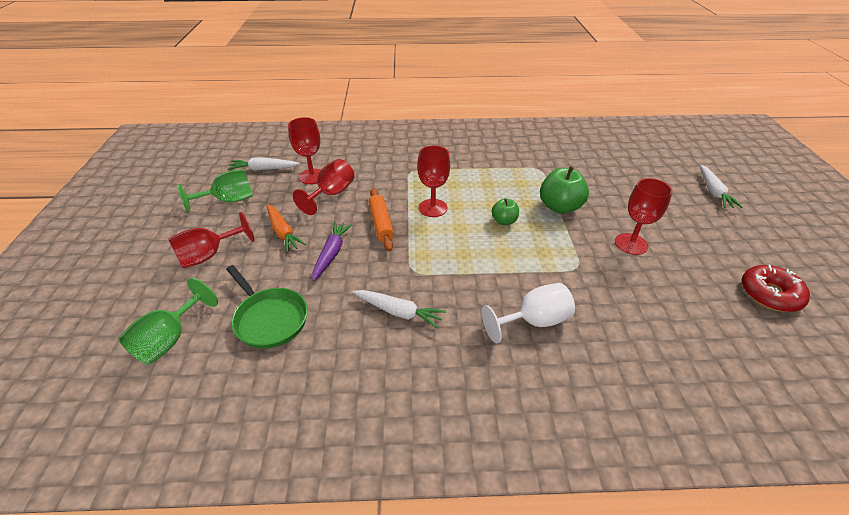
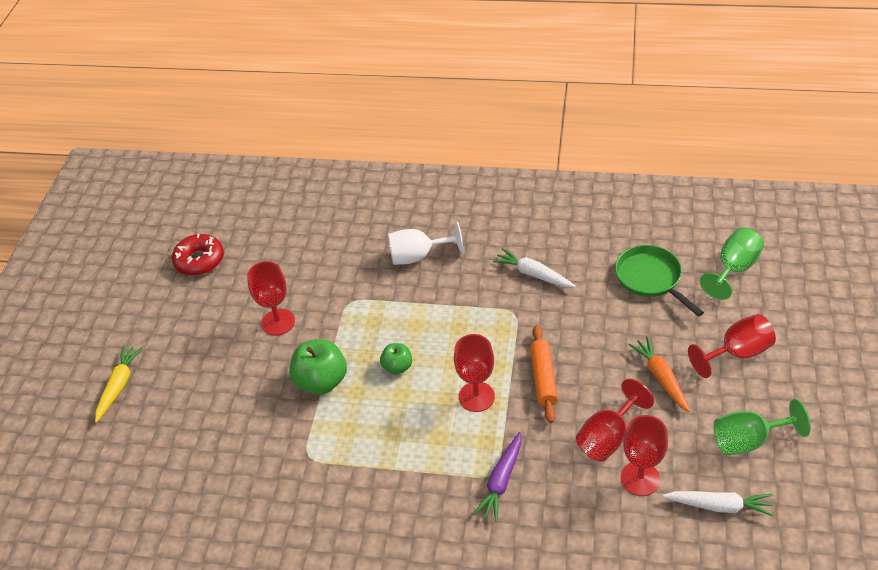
camera: 165 degrees left, 5 degrees up
purple carrot [312,222,353,281] -> purple carrot moved to [473,432,521,522]
white carrot [700,165,742,208] -> yellow carrot [95,345,143,423]

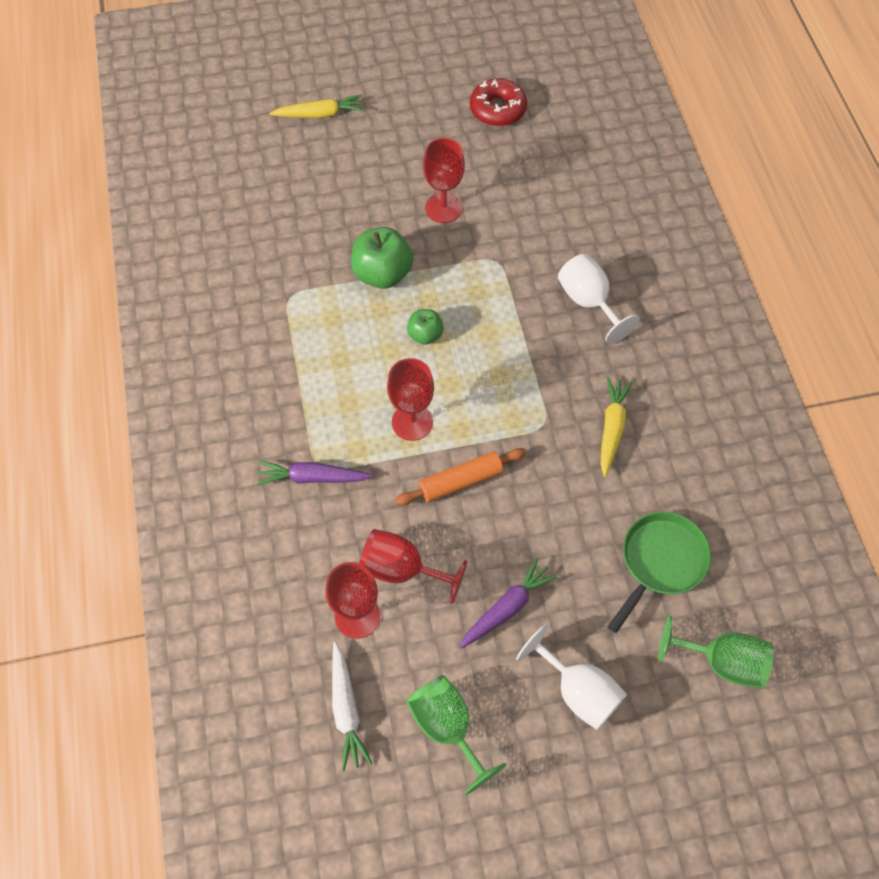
camera: 65 degrees right, 15 degrees up
white carrot [493,248,576,287] -> yellow carrot [600,377,632,477]
orange carrot [628,336,690,412] -> purple carrot [460,558,557,649]
red goblet [688,314,776,378] -> white goblet [516,623,627,730]

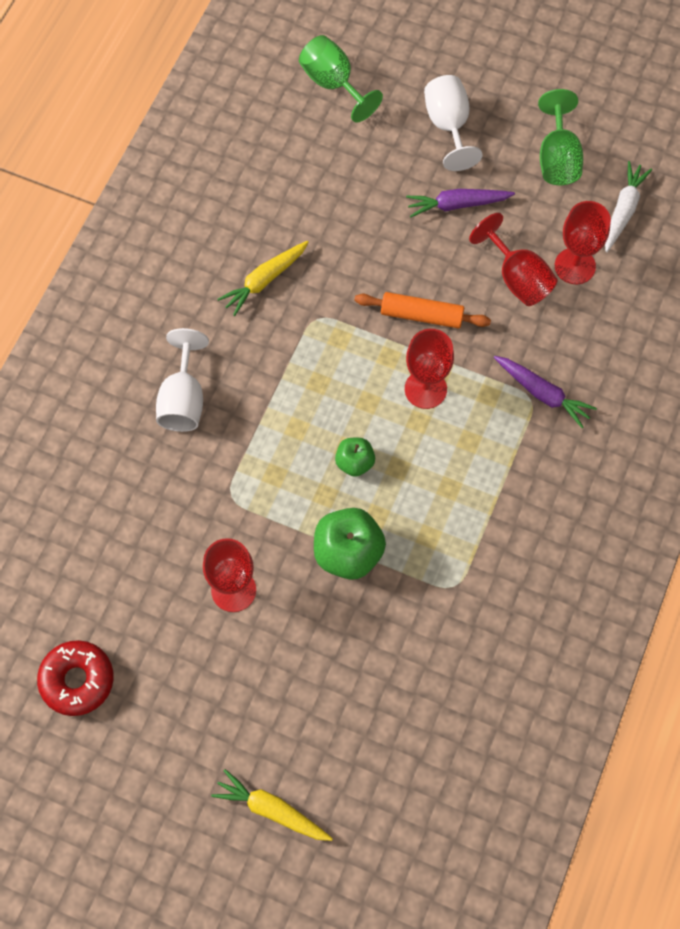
camera: 145 degrees left, 5 degrees up
green pan [607,512,711,633] -> none

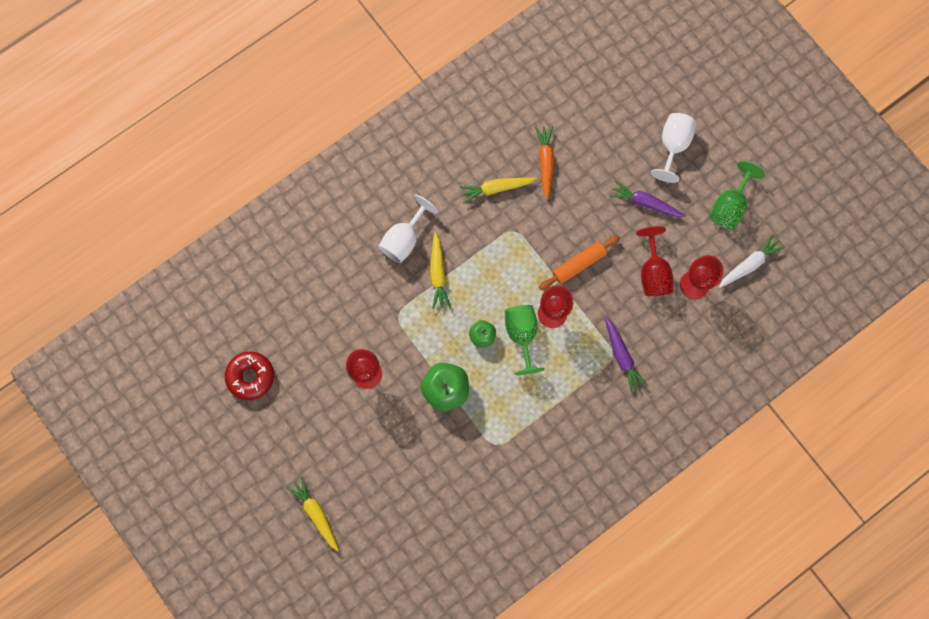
camera: 30 degrees right, 10 degrees up
green goblet [299,35,383,123] -> green goblet moved to [505,305,545,375]
orange rolling pin [354,292,491,328] -> orange rolling pin turned 75 degrees counterclockwise [539,235,620,290]
none -> yellow carrot [430,232,451,309]
none -> orange carrot [535,126,554,200]

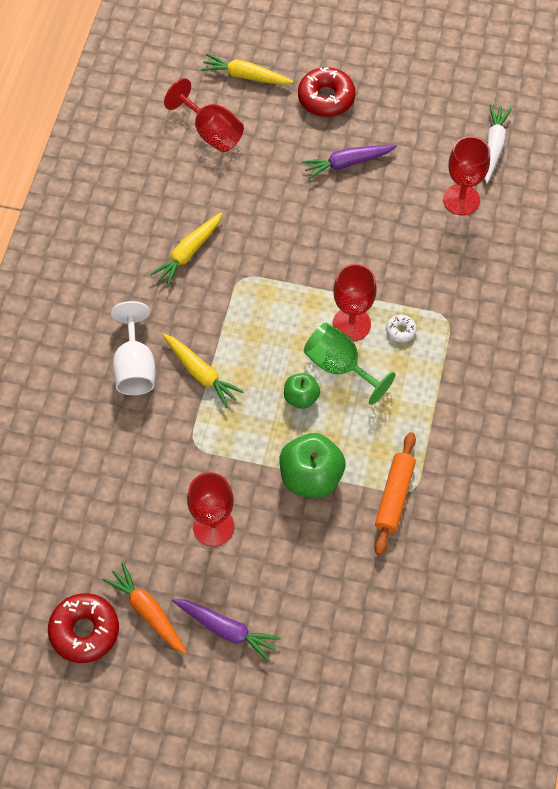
camera: 40 degrees left, 15 degrees down
yellow carrot [286,477,339,551] -> yellow carrot moved to [201,54,294,85]
orange carrot [535,126,554,200] -> orange carrot moved to [103,563,187,654]
orange rolling pin [539,235,620,290] -> orange rolling pin moved to [375,432,416,555]
purple carrot [605,317,648,393] -> purple carrot moved to [172,599,281,662]
red goblet [636,226,674,296] -> red goblet moved to [164,78,244,152]
white goblet [651,113,696,183] -> red donut [298,67,356,117]
green goblet [709,161,765,229] -> none
none -> white donut [386,315,416,342]

